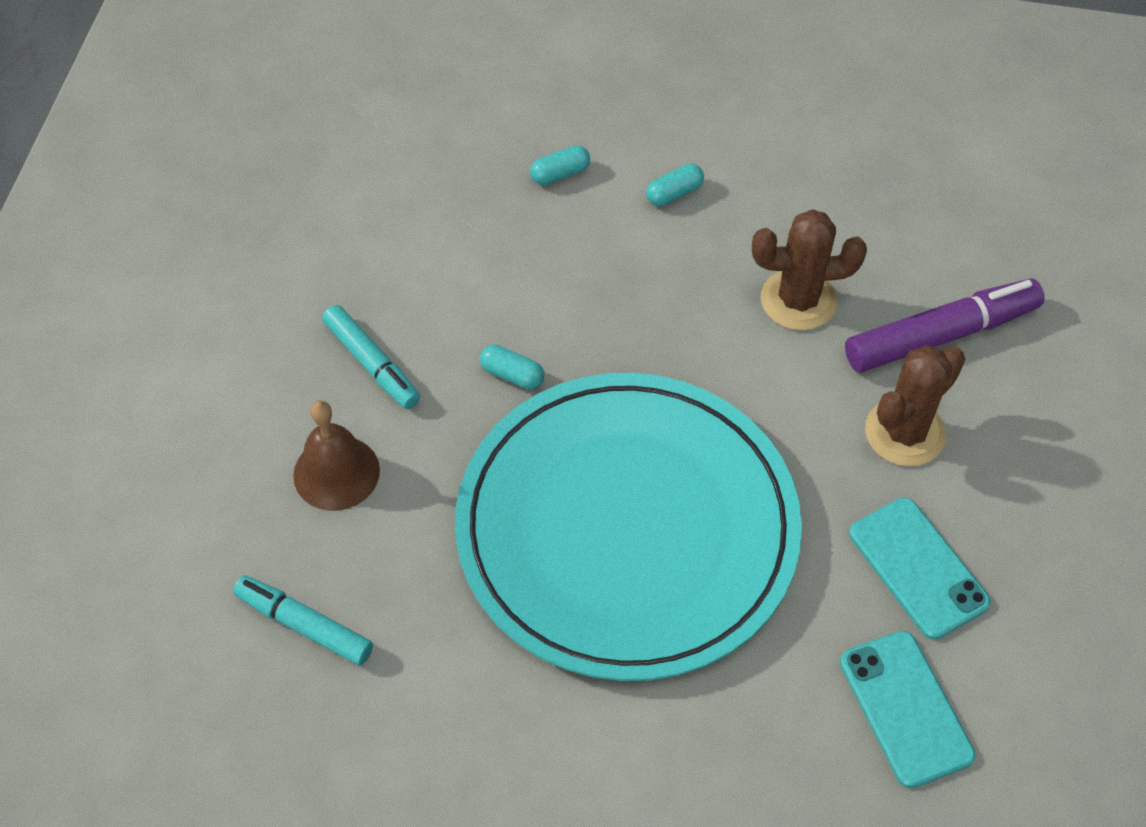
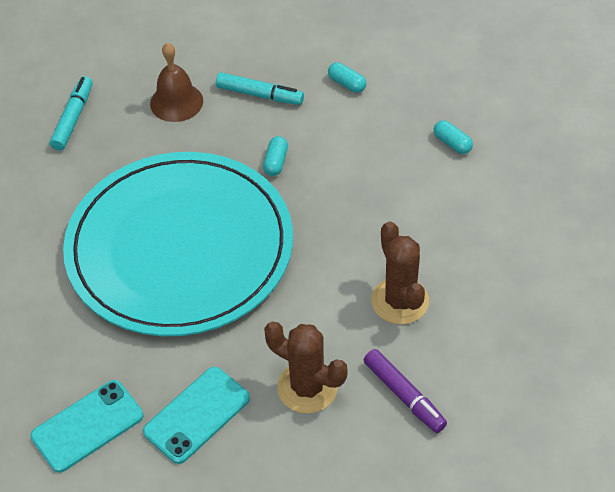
camera: 75 degrees right, 5 degrees down
turquoise marker [322,305,420,409] -> turquoise marker turned 105 degrees counterclockwise [216,72,304,105]
turquoise capsule [646,164,704,206] -> turquoise capsule moved to [328,62,366,93]
purple marker [845,278,1044,372] -> purple marker [364,349,447,433], size x0.66

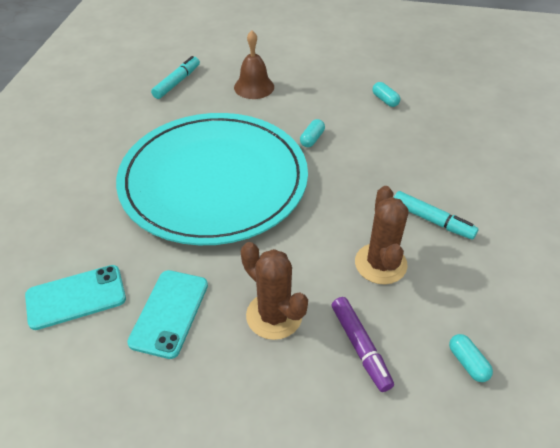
camera: 15 degrees right, 5 degrees down
turquoise phone [143,367,250,464] -> turquoise phone turned 45 degrees counterclockwise [127,270,208,359]
turquoise marker [216,72,304,105] -> turquoise marker moved to [394,191,478,240]
turquoise capsule [434,120,473,154] -> turquoise capsule moved to [449,334,493,382]

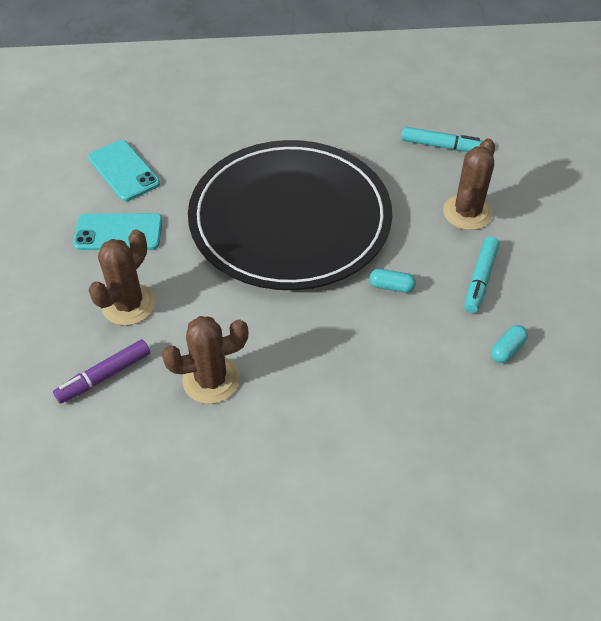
camera: 75 degrees right, 5 degrees up
turquoise plate [116,113,308,245] -> black plate [188,140,392,290]
brown bell [234,31,274,99] -> brown cactus [443,138,495,230]
turquoise marker [394,191,478,240] -> turquoise marker moved to [464,237,499,313]
turquoise capsule [449,334,493,382] -> none

